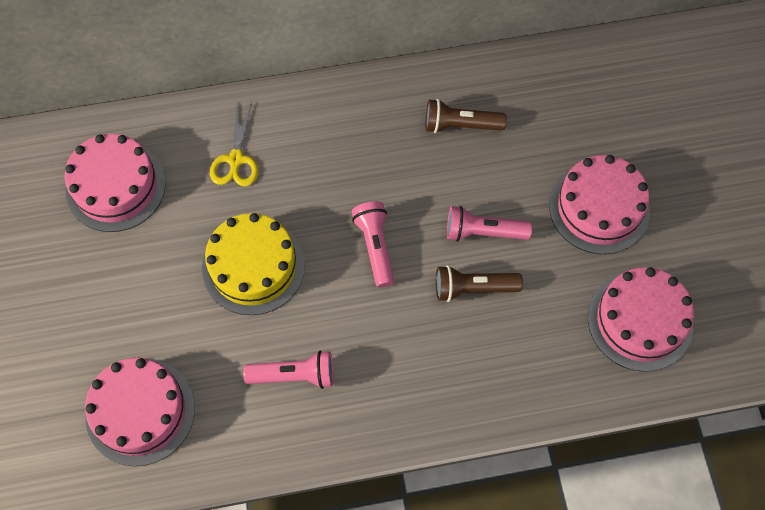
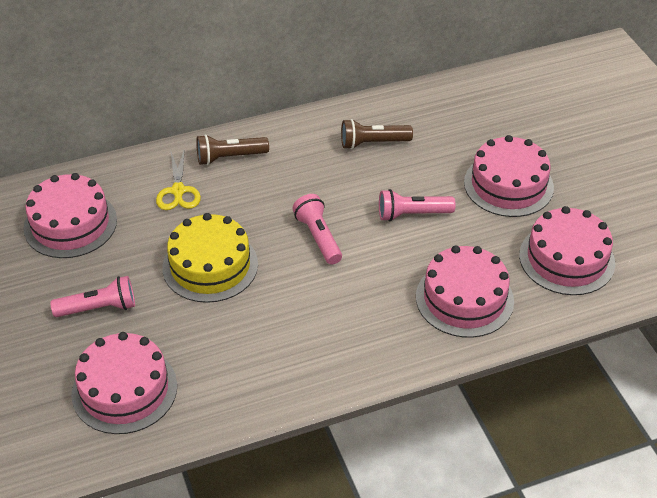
camera: 10 degrees left, 20 degrees down
pink flashlight [243,351,334,389] -> pink flashlight moved to [50,276,135,317]
brown flashlight [436,265,523,302] -> brown flashlight moved to [196,134,269,165]
none -> pink cake [416,245,514,338]

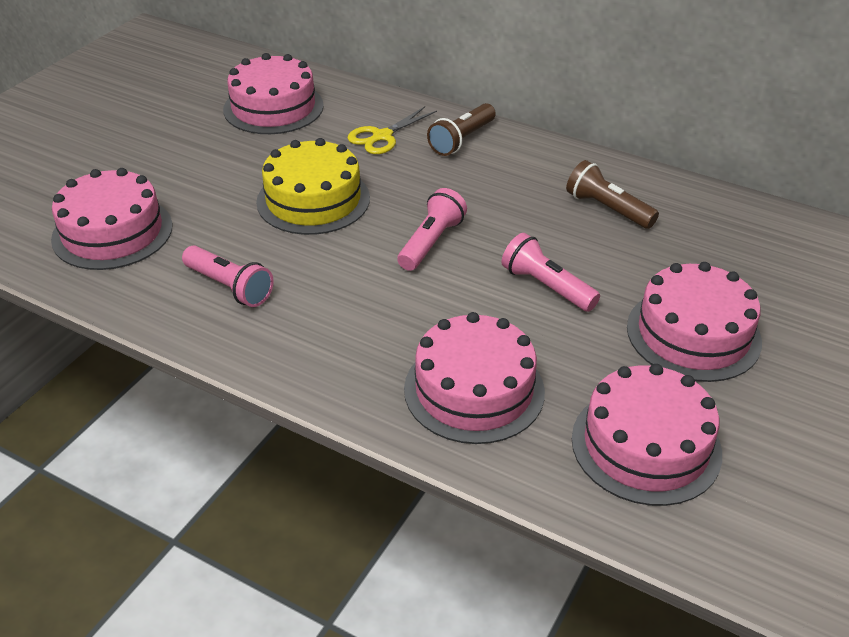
camera: 50 degrees right, 5 degrees down
pink flashlight [50,276,135,317] -> pink flashlight moved to [182,245,274,307]
brown flashlight [196,134,269,165] -> brown flashlight turned 90 degrees counterclockwise [427,103,496,156]

